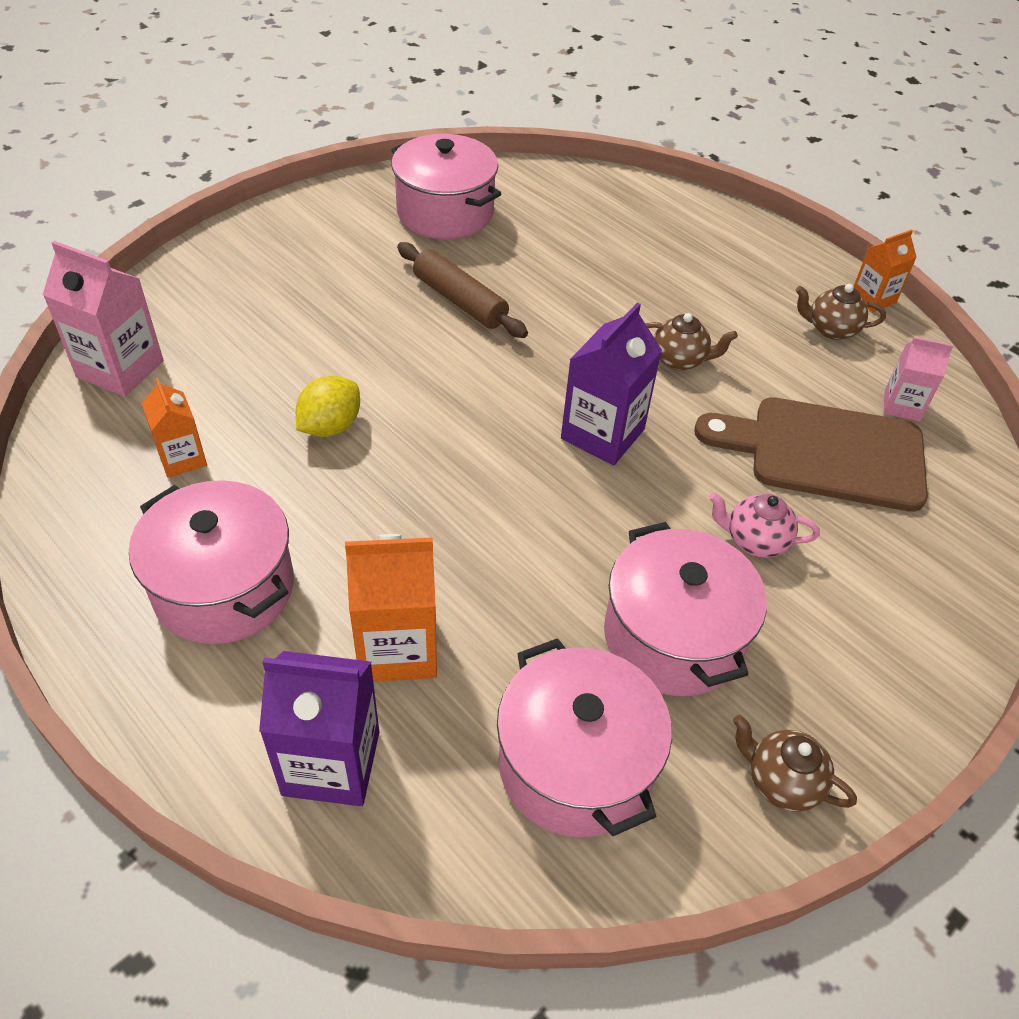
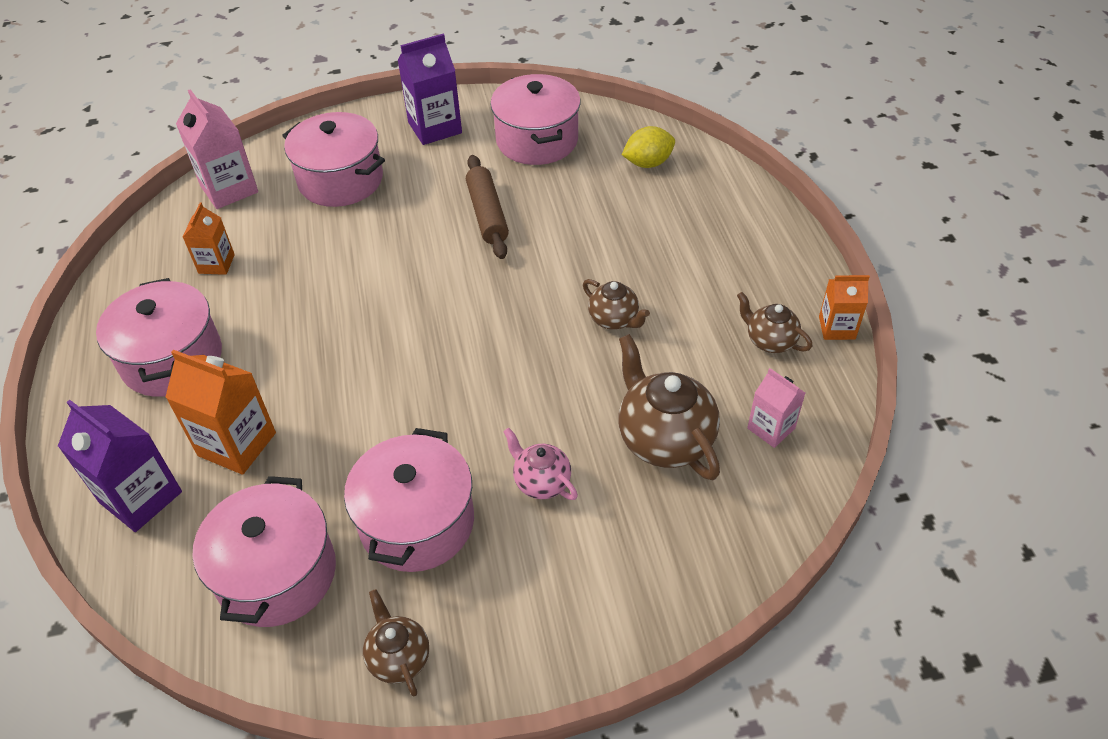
camera: 35 degrees right, 0 degrees up
yellow lemon [296,376,360,437] -> yellow lemon moved to [622,126,675,168]
purple carton [561,302,662,465] -> purple carton moved to [398,34,462,145]
brown cutting board [694,397,928,512] -> brown teapot [618,334,720,480]
none -> pink pot [282,112,385,207]

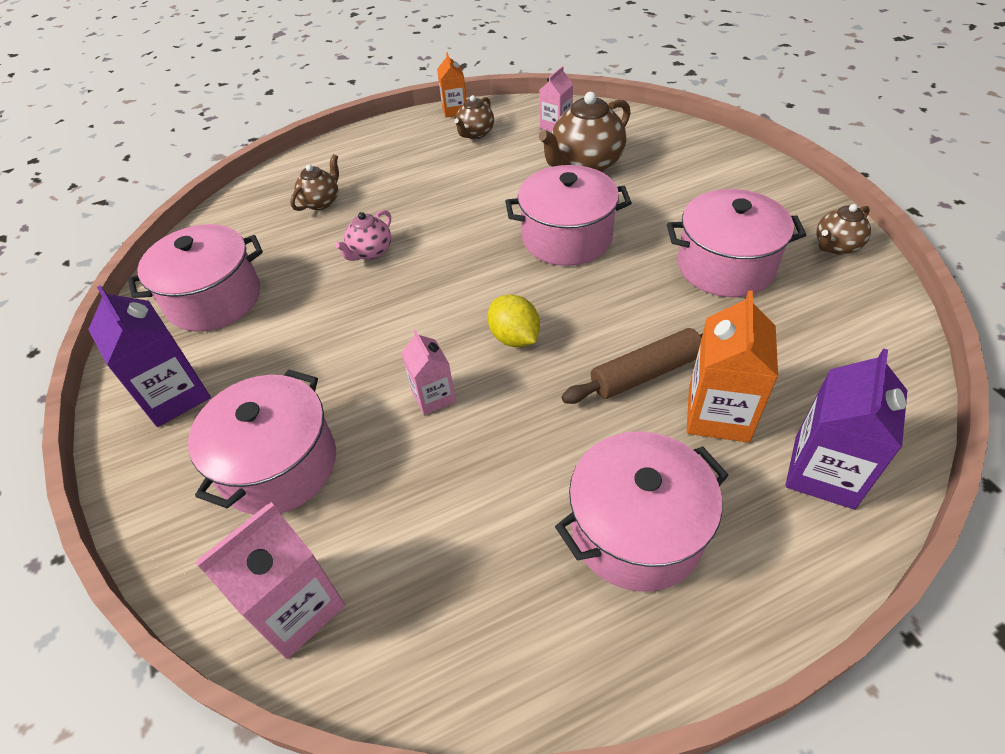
camera: 100 degrees left, 0 degrees up
orange carton [183,202,235,275] -> none
pink pot [192,476,336,627] -> pink pot moved to [505,165,632,266]
brown rolling pin [466,155,509,259] -> brown rolling pin moved to [561,328,703,404]
pink teapot [503,428,578,500] -> pink teapot moved to [335,210,391,261]
brown teapot [583,279,650,330] -> brown teapot moved to [290,154,339,211]
yellow lemon [622,126,675,168] -> yellow lemon moved to [487,294,540,347]
none -> pink carton [401,330,456,415]

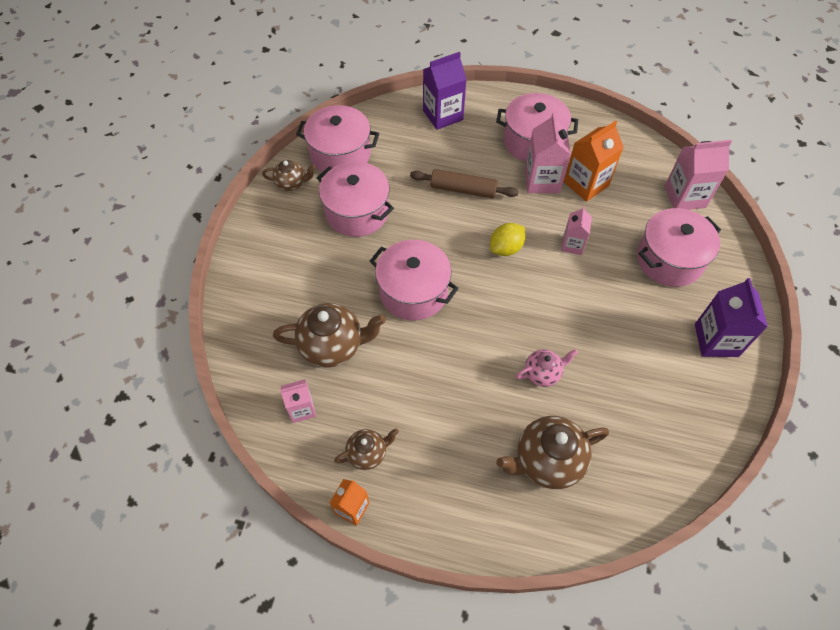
camera: 145 degrees left, 10 degrees up
pink pot [128,224,263,331] -> pink pot moved to [296,105,379,172]
brown teapot [290,154,339,211] -> brown teapot [496,416,609,489], size x1.76
yellow lemon [487,294,540,347] -> yellow lemon turned 45 degrees clockwise [490,223,525,256]
orange carton [687,290,778,443] -> orange carton moved to [564,120,624,202]
none -> pink carton [525,113,571,193]

